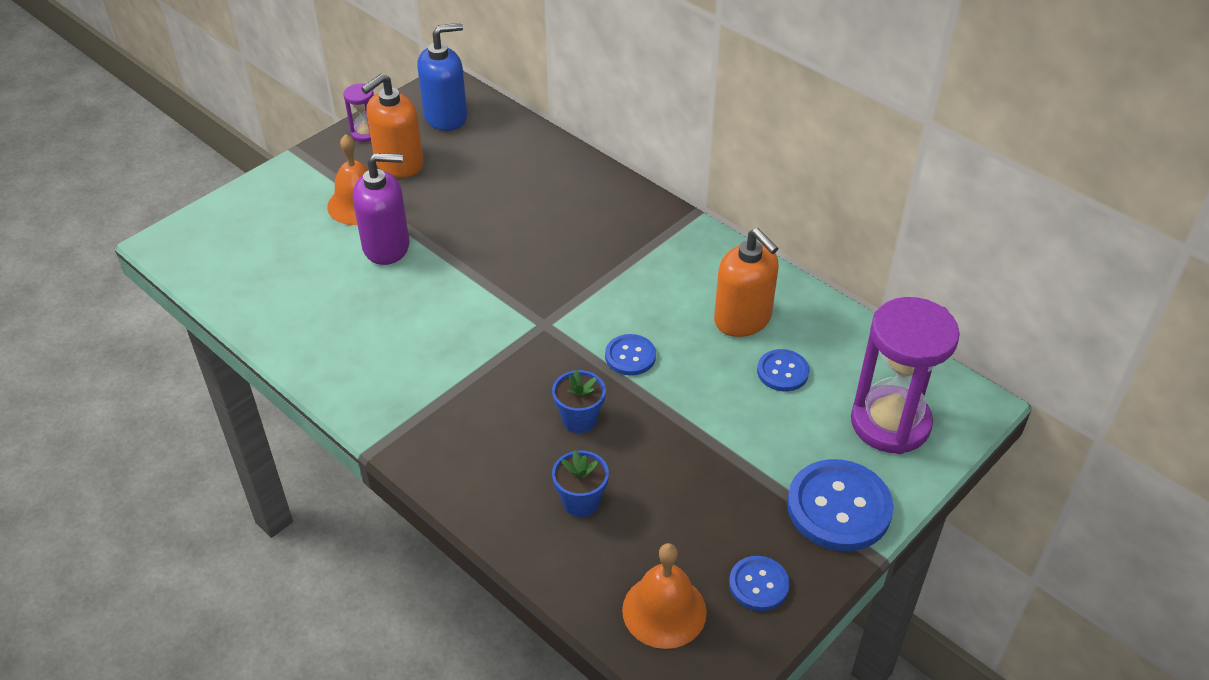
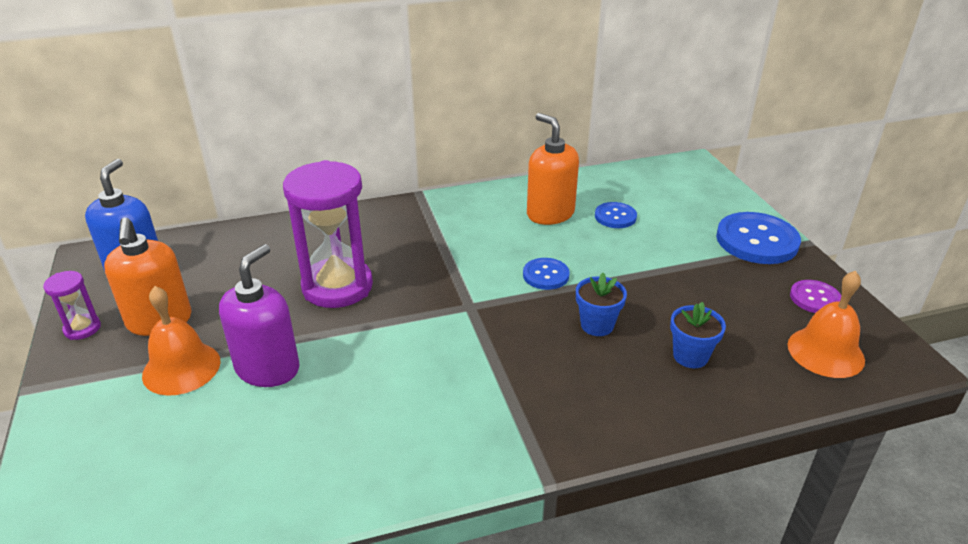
camera: 60 degrees left, 10 degrees down
orange soap dispenser [714,228,779,337] -> orange soap dispenser turned 120 degrees counterclockwise [527,113,579,225]
blue button [729,556,790,611] -> purple button [790,280,841,313]
purple hourglass [851,297,960,454] -> purple hourglass moved to [283,160,373,308]

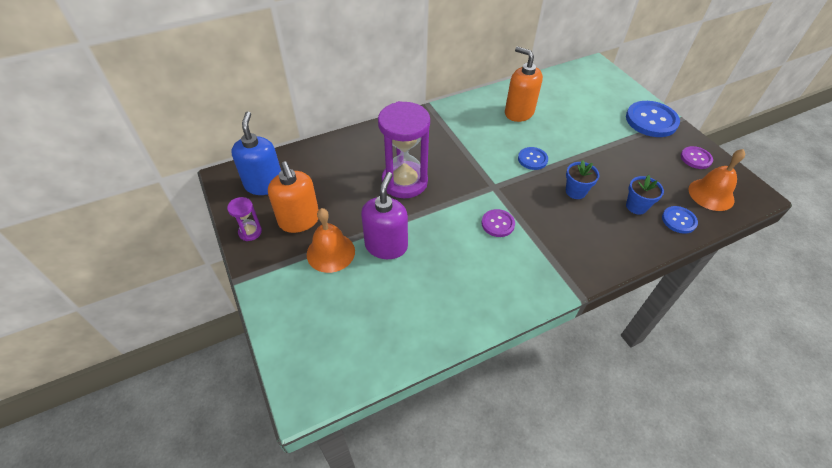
camera: 10 degrees left, 15 degrees up
blue button [595,202,637,228] -> blue button moved to [662,206,698,234]
none -> purple button [482,209,515,237]

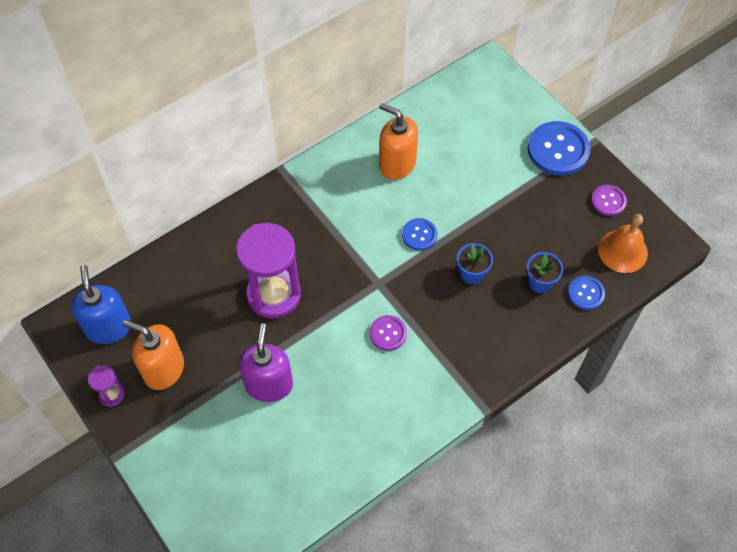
camera: 10 degrees left, 10 degrees up
orange soap dispenser [268,161,319,233] -> orange soap dispenser turned 150 degrees clockwise [123,320,184,390]
orange bell [307,208,355,273] -> none

